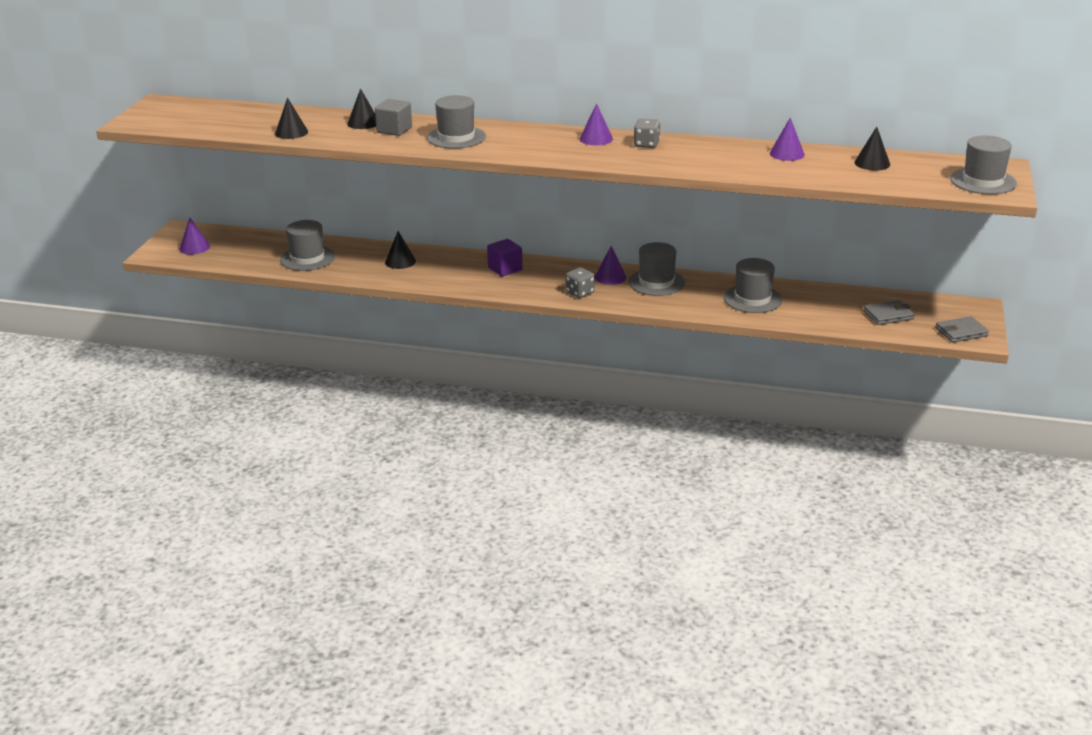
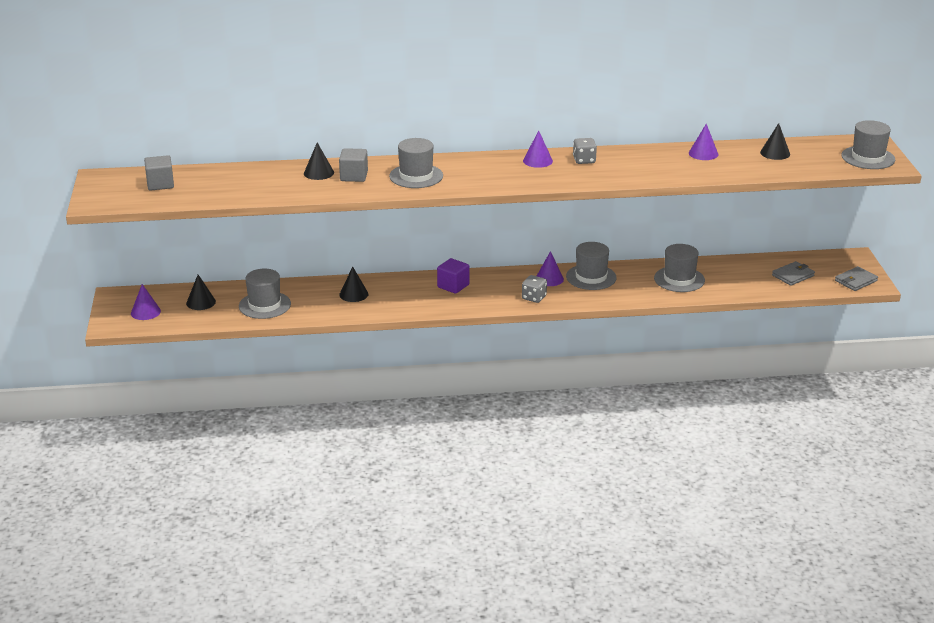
camera: 20 degrees left, 0 degrees up
black cone [275,98,308,139] -> black cone moved to [186,275,216,310]
none -> grey cube [144,155,174,191]

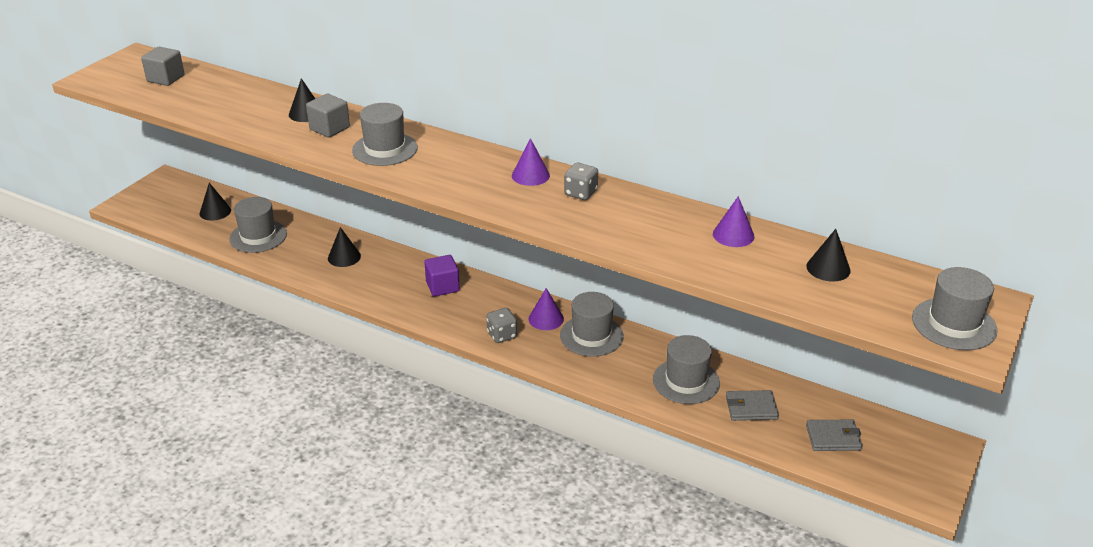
camera: 35 degrees right, 5 degrees up
purple cone [131,284,161,320] -> none
grey wallet [835,266,878,291] -> grey wallet moved to [726,390,779,421]

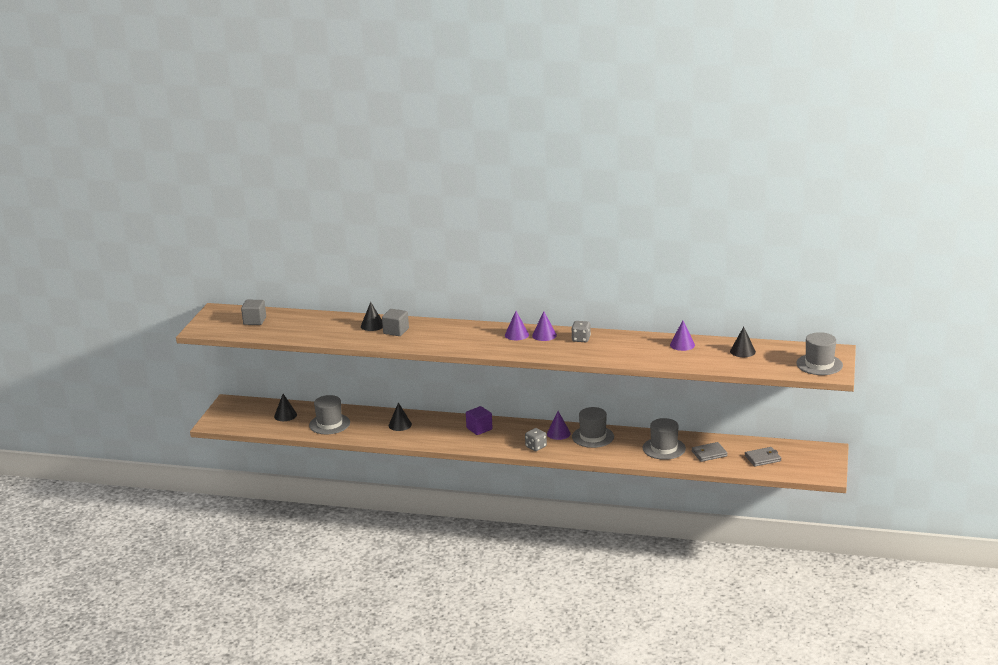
camera: 15 degrees left, 10 degrees down
grey hat [352,103,418,166] -> none
none -> purple cone [505,311,529,340]

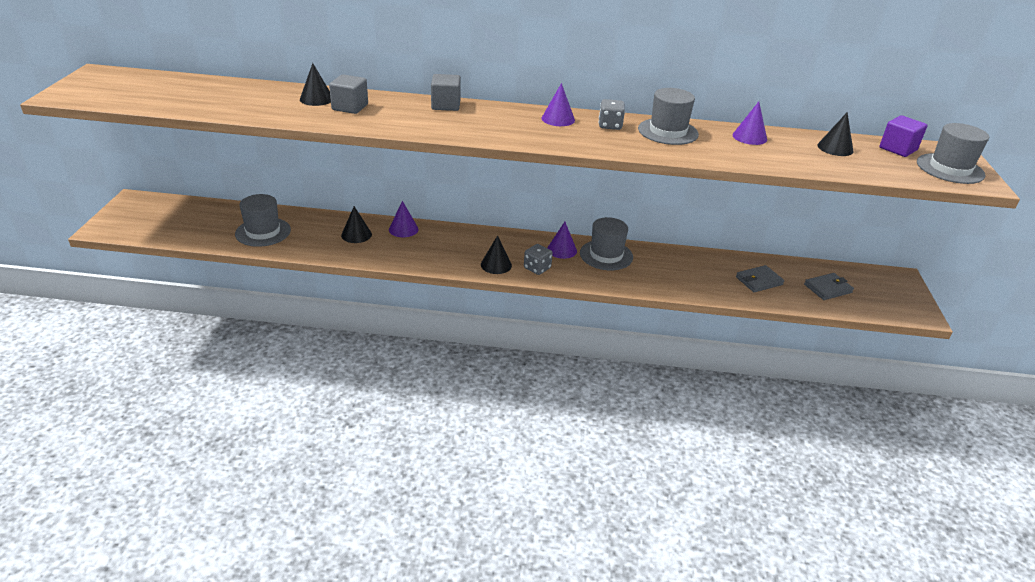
camera: 10 degrees left, 10 degrees up
grey cube [241,300,266,325] -> grey cube moved to [431,74,461,111]
black cone [274,394,297,421] -> black cone moved to [481,236,512,274]
purple cube [466,406,493,435] -> purple cube moved to [879,115,927,157]
purple cone [505,311,529,340] -> purple cone moved to [389,201,418,237]
grey hat [643,418,686,460] -> grey hat moved to [638,88,699,145]

